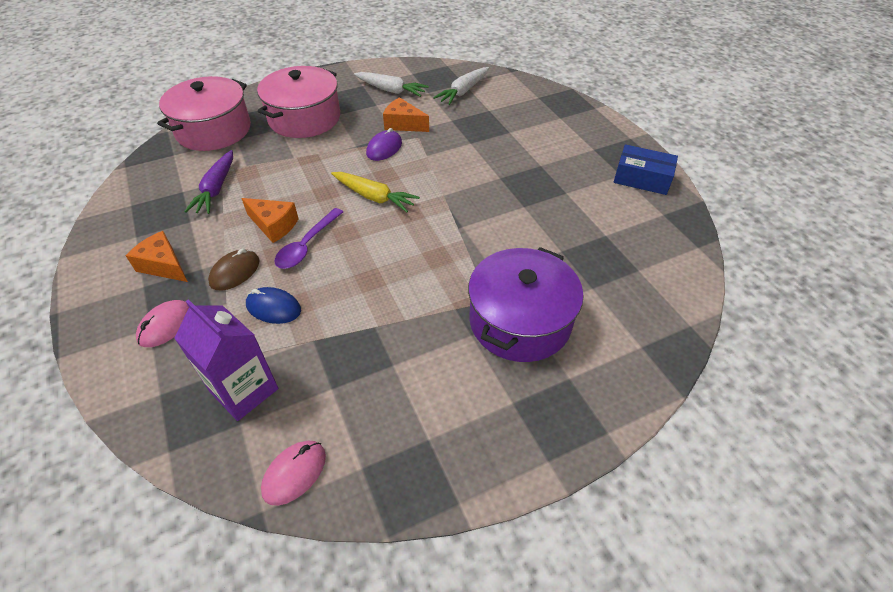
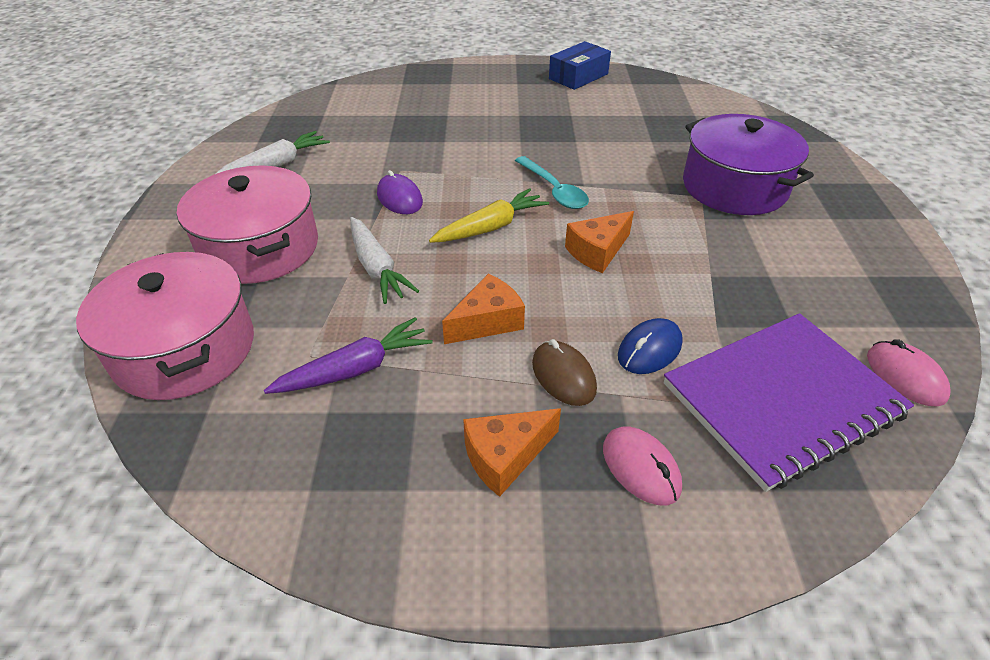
camera: 65 degrees left, 5 degrees down
purple carton [174,299,278,421] -> purple notebook [664,313,914,492]
purple carrot [184,150,233,214] -> purple carrot turned 60 degrees counterclockwise [264,317,433,394]
purple spoon [274,208,343,269] -> none
orange cheese [383,97,429,132] -> orange cheese moved to [565,211,634,273]
white carrot [433,67,489,105] -> white carrot moved to [350,217,419,304]
none -> turquoise spoon [515,156,589,209]

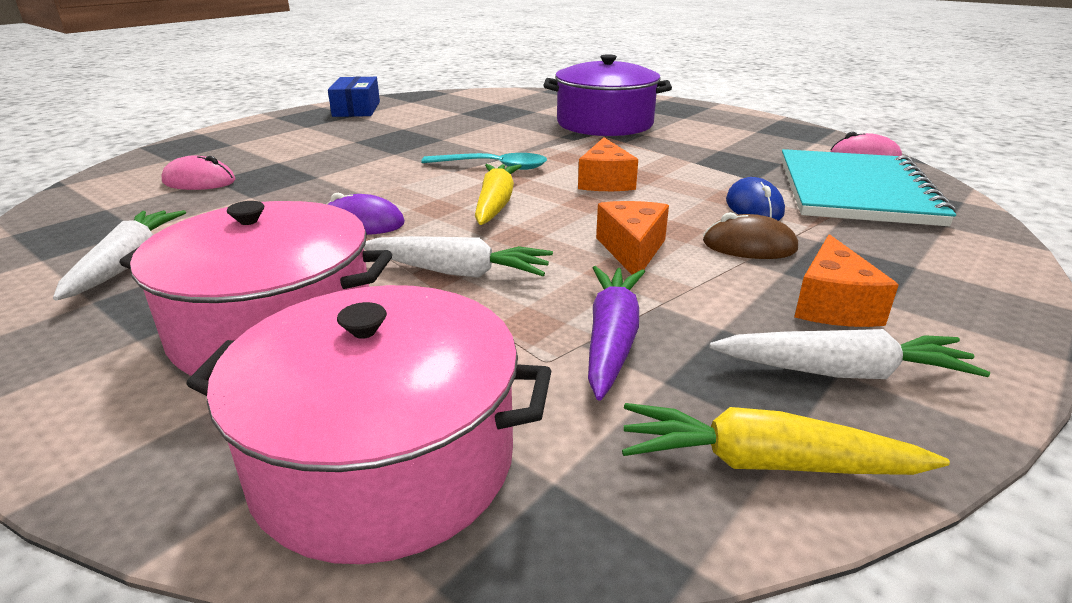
camera: 50 degrees left, 15 degrees down
pink mouse [603,427,682,505] -> pink mouse moved to [162,155,235,190]
purple notebook [664,313,914,492] -> turquoise notebook [781,149,956,226]
none -> yellow carrot [622,403,950,475]
none -> white carrot [709,329,990,379]

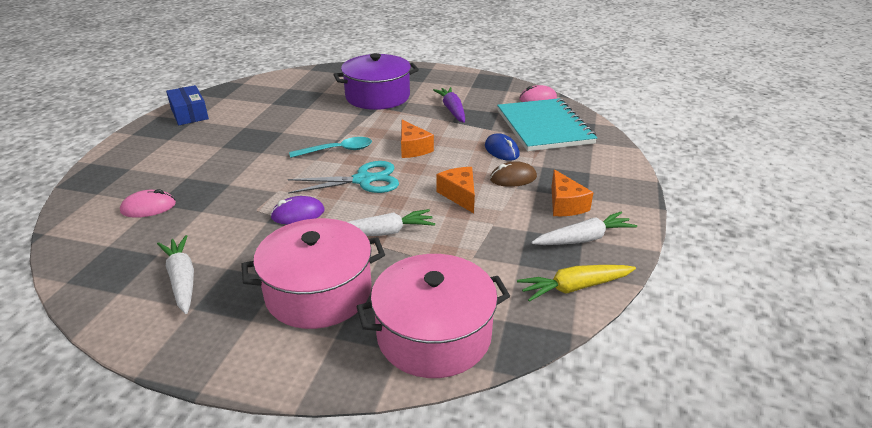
camera: 25 degrees left, 5 degrees up
yellow carrot [475,164,521,225] -> turquoise scissors [288,161,399,194]
purple carrot [588,266,645,401] -> purple carrot moved to [433,87,465,123]

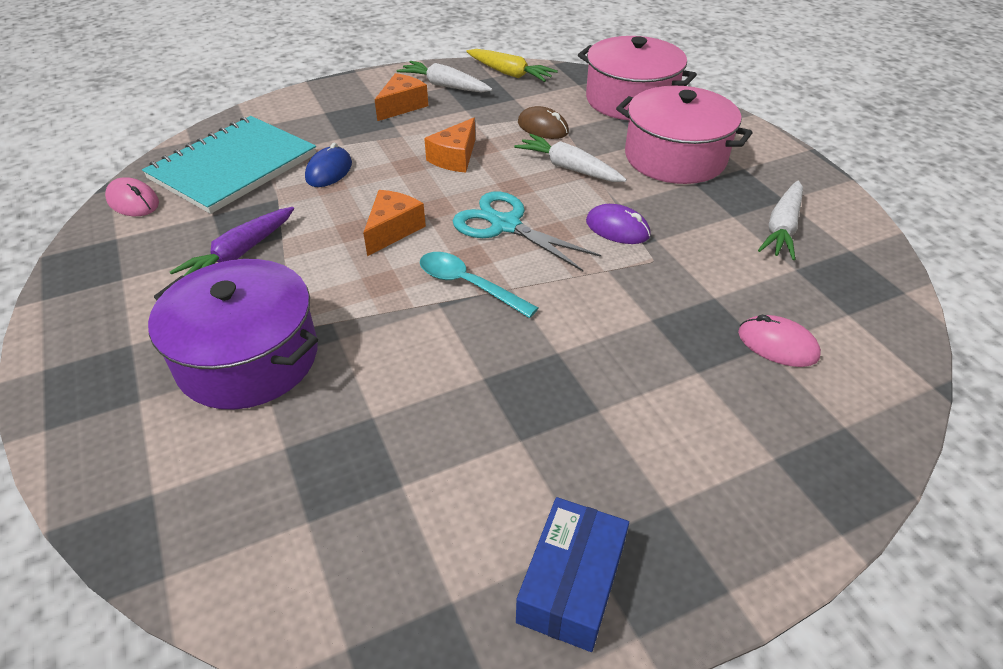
camera: 130 degrees left, 10 degrees up
brown mouse [490,161,537,187] -> brown mouse moved to [518,106,569,139]

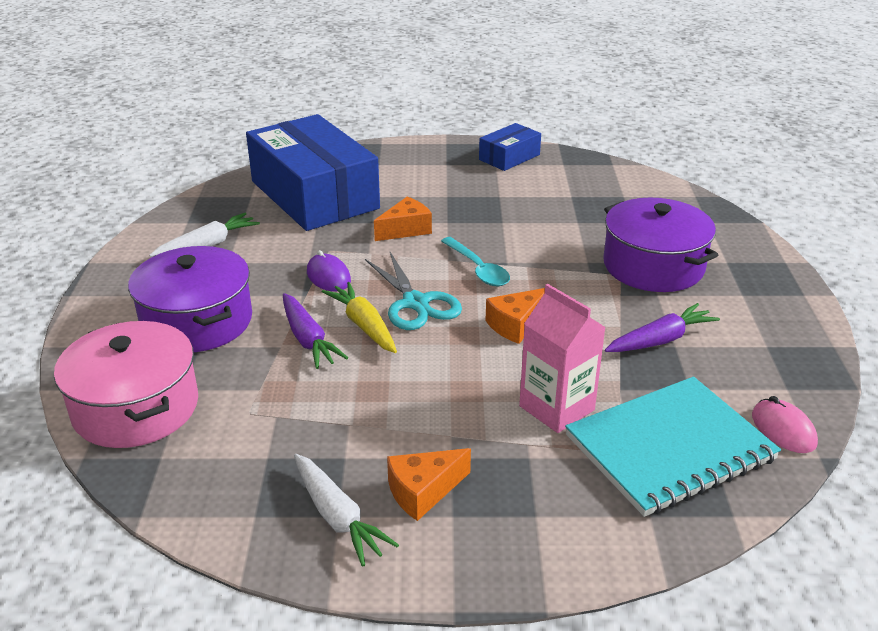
camera: 155 degrees left, 10 degrees down
blue mouse [305,143,352,187] -> pink carton [519,284,606,433]
orange cheese [424,118,475,173] -> orange cheese moved to [374,197,432,241]
yellow carrot [466,49,558,82] -> yellow carrot moved to [322,282,397,353]
white carrot [514,134,627,182] -> purple carrot [283,293,348,369]
brown mouse [518,106,569,139] -> none
pink pot [616,86,753,184] -> purple pot [128,246,252,352]
pink mouse [738,315,821,367] -> blue box [246,114,380,231]

